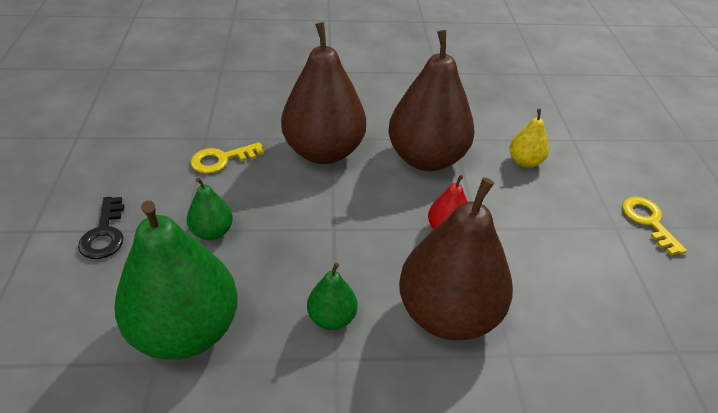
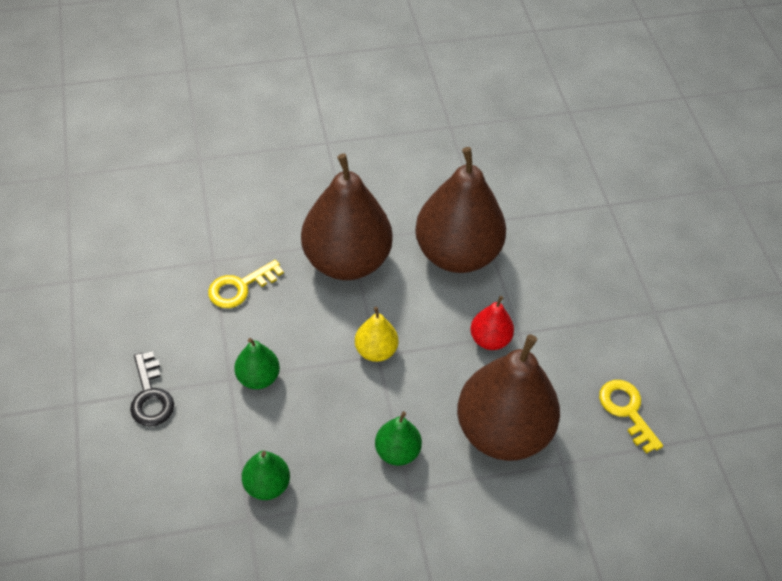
camera: 10 degrees left, 10 degrees up
green pear [114,201,238,360] -> green pear [242,451,290,500], size x0.46
yellow pear [509,109,549,168] -> yellow pear moved to [355,307,398,362]
yellow key [622,197,687,255] -> yellow key moved to [599,380,663,454]

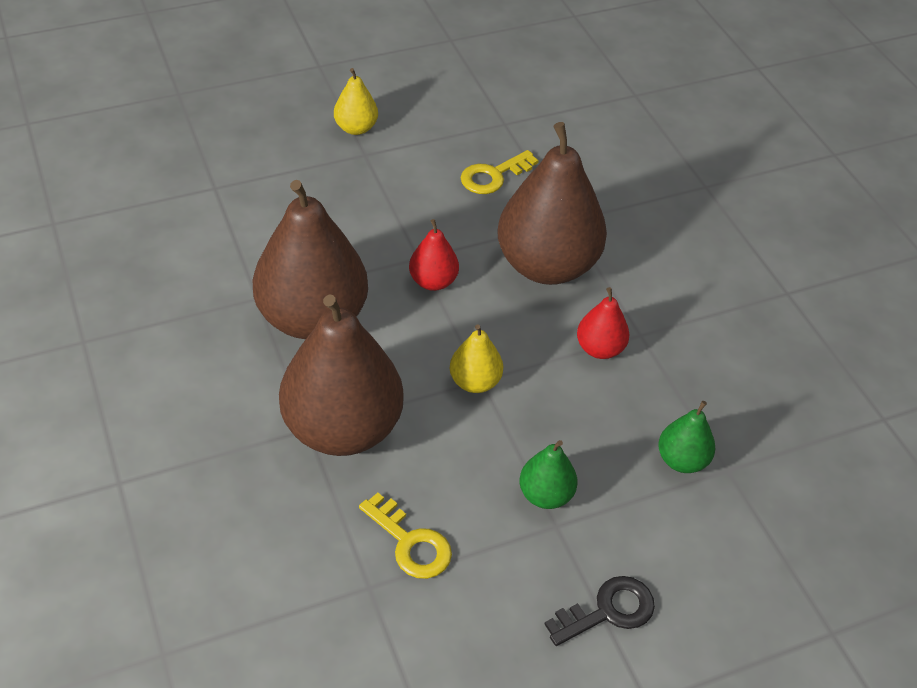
camera: 100 degrees left, 5 degrees down
green pear [375,411,422,466] -> red pear [577,287,630,359]
none -> yellow pear [334,68,378,135]

